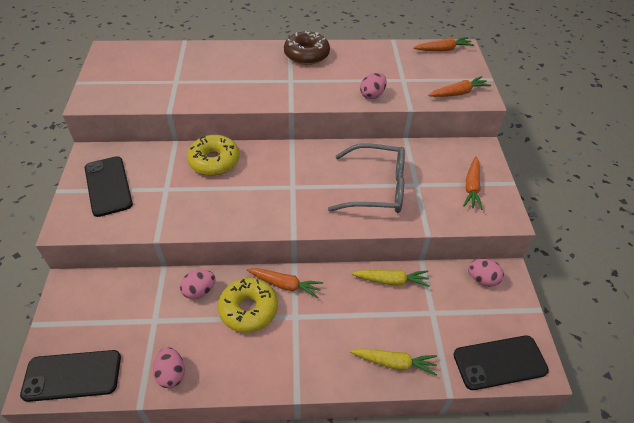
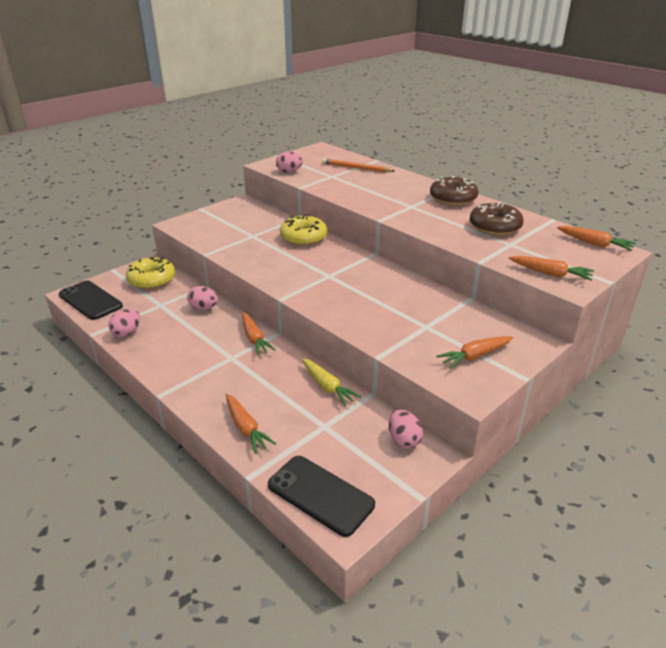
camera: 50 degrees right, 15 degrees down
black phone [85,156,133,217] -> none
yellow donut [218,278,278,333] -> yellow donut moved to [126,257,175,289]
grey glasses [328,143,405,213] -> none
yellow carrot [350,348,437,376] -> orange carrot [226,394,276,454]
pink egg [360,73,387,99] -> pink egg moved to [276,152,303,172]
none -> orange pencil [322,158,395,172]
none -> brown donut [470,202,524,236]

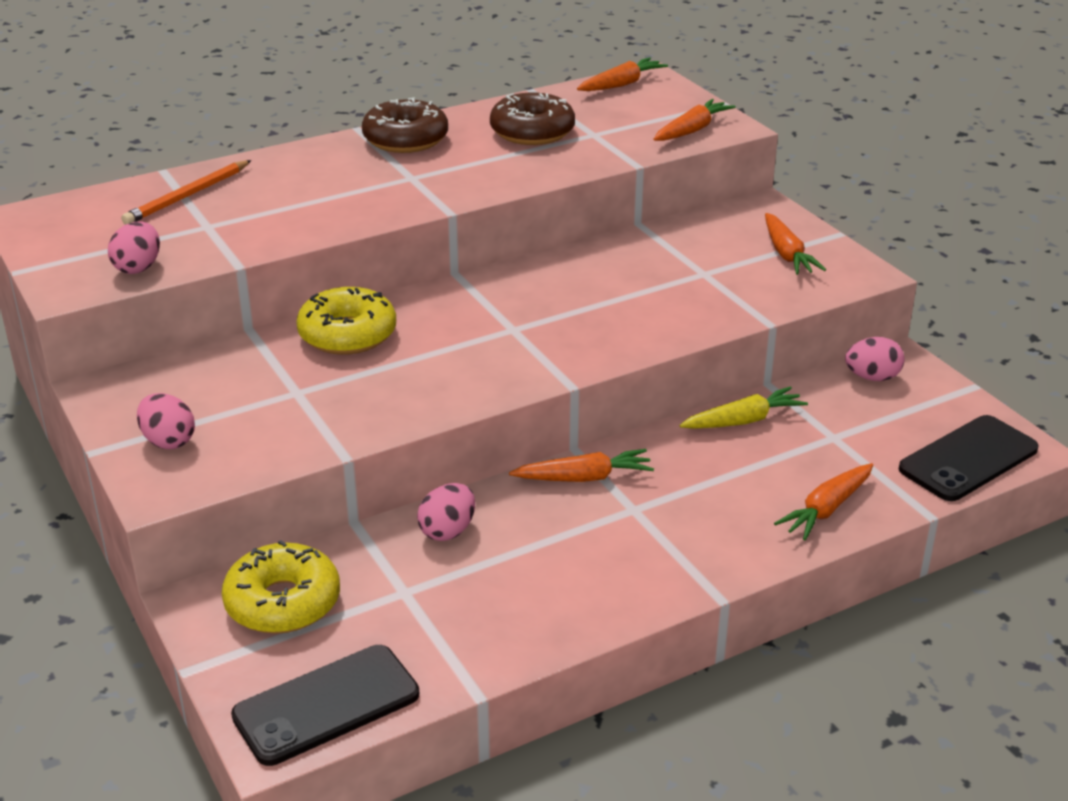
camera: 75 degrees left, 0 degrees up
pink egg [109,309,140,337] -> pink egg moved to [137,393,195,449]
orange carrot [226,394,276,454] -> orange carrot turned 150 degrees clockwise [774,463,873,540]

